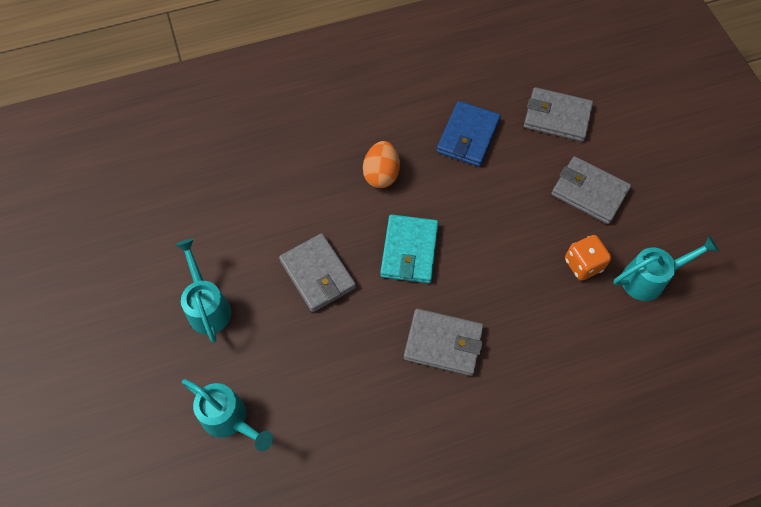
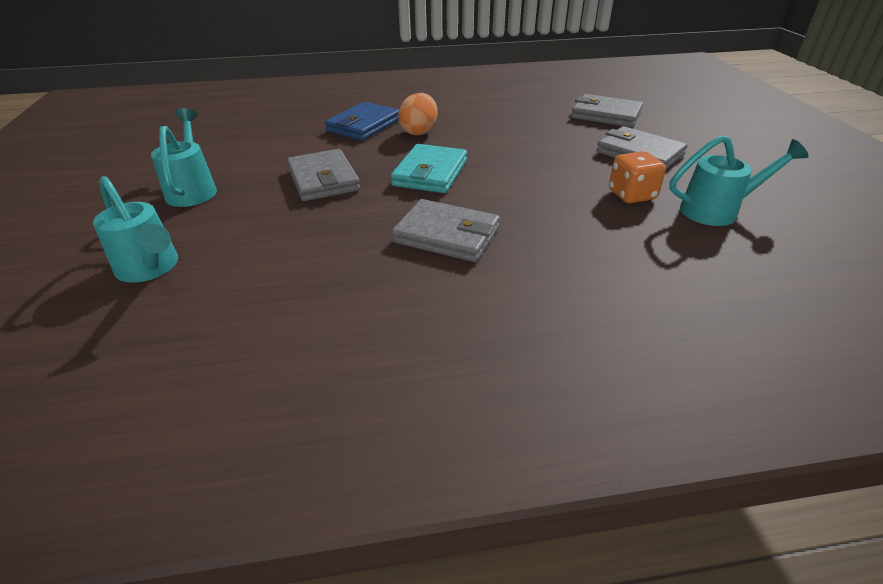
camera: 10 degrees right, 25 degrees down
blue wallet [437,101,501,167] -> blue wallet moved to [325,102,399,141]

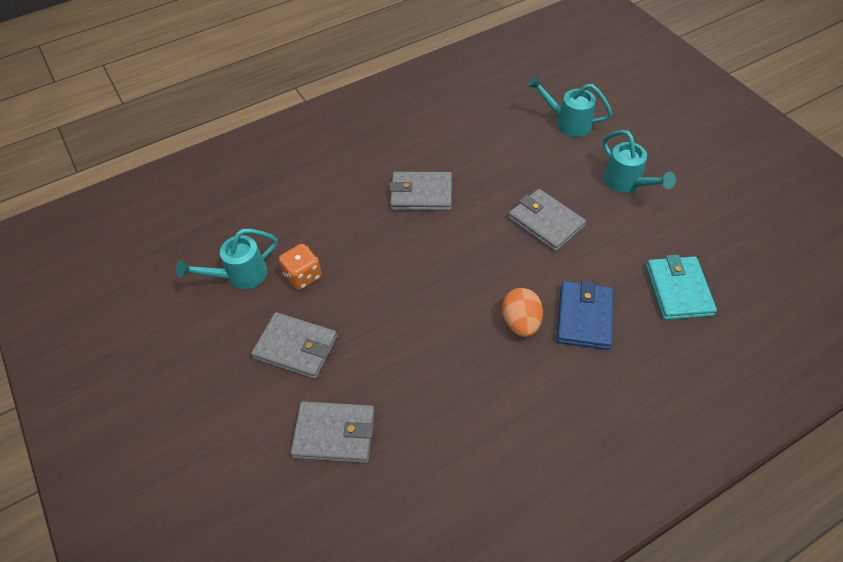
camera: 160 degrees right, 15 degrees up
turquoise wallet [391,144,467,193] -> turquoise wallet moved to [646,255,717,320]

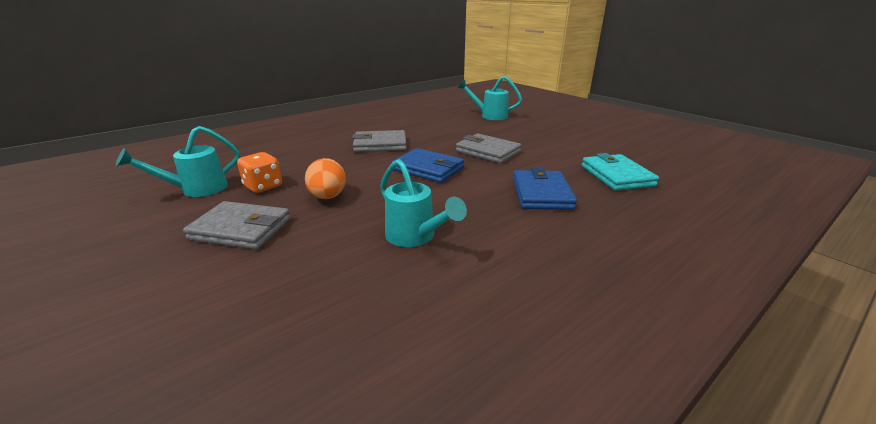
camera: 10 degrees left, 25 degrees down
grey wallet [291,401,375,463] -> none
orange egg [502,288,543,337] -> orange egg moved to [305,158,346,199]
turquoise watering can [603,130,676,193] -> turquoise watering can moved to [380,159,467,247]
none -> blue wallet [392,148,464,183]

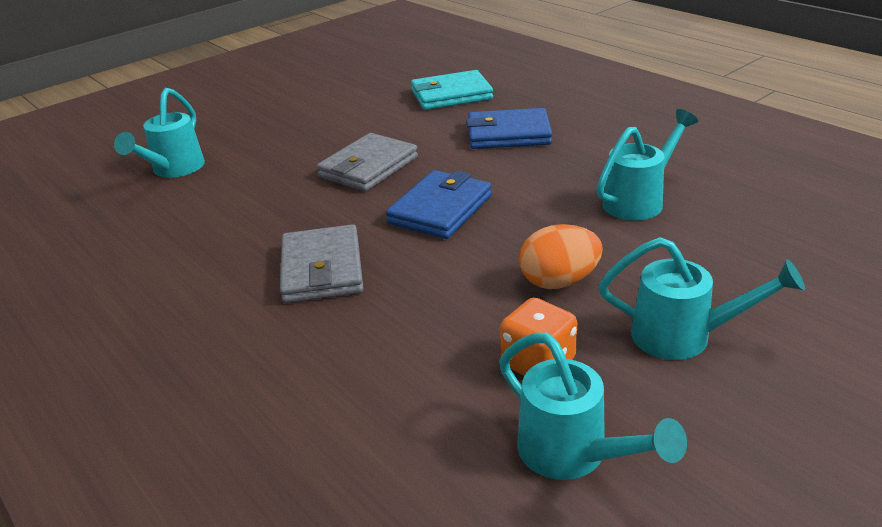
camera: 90 degrees left, 5 degrees up
grey wallet [183,201,291,250] -> turquoise watering can [599,237,805,360]

